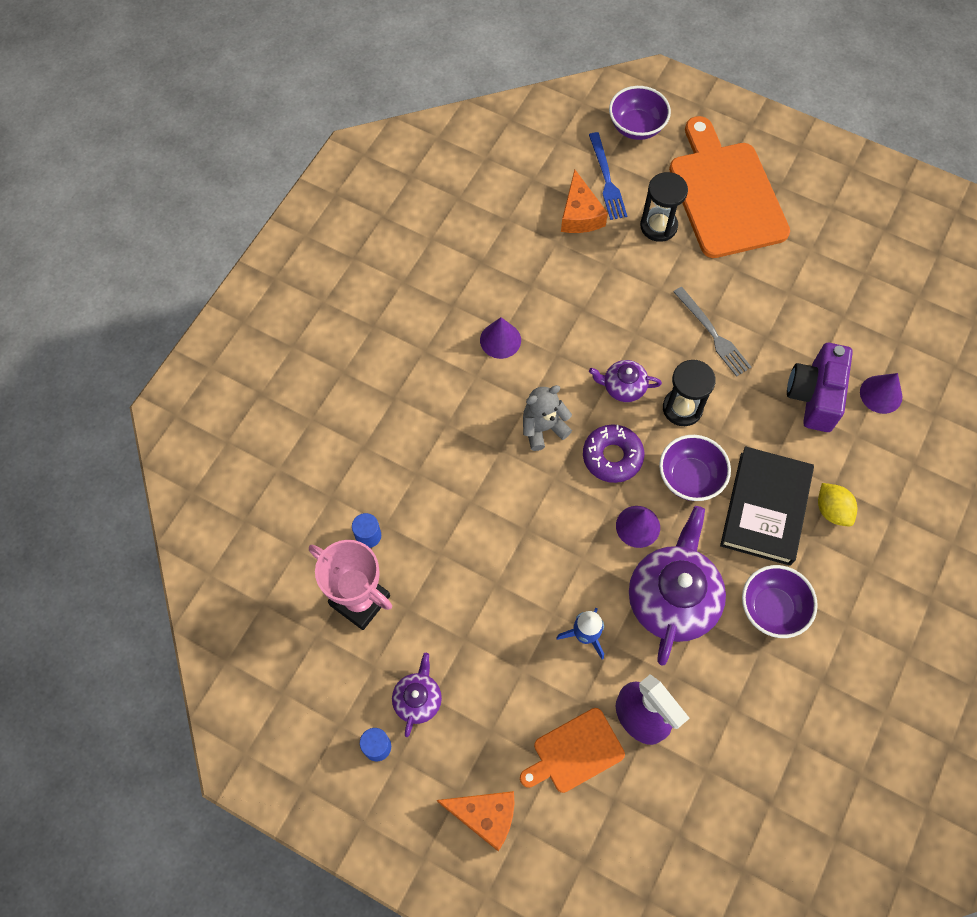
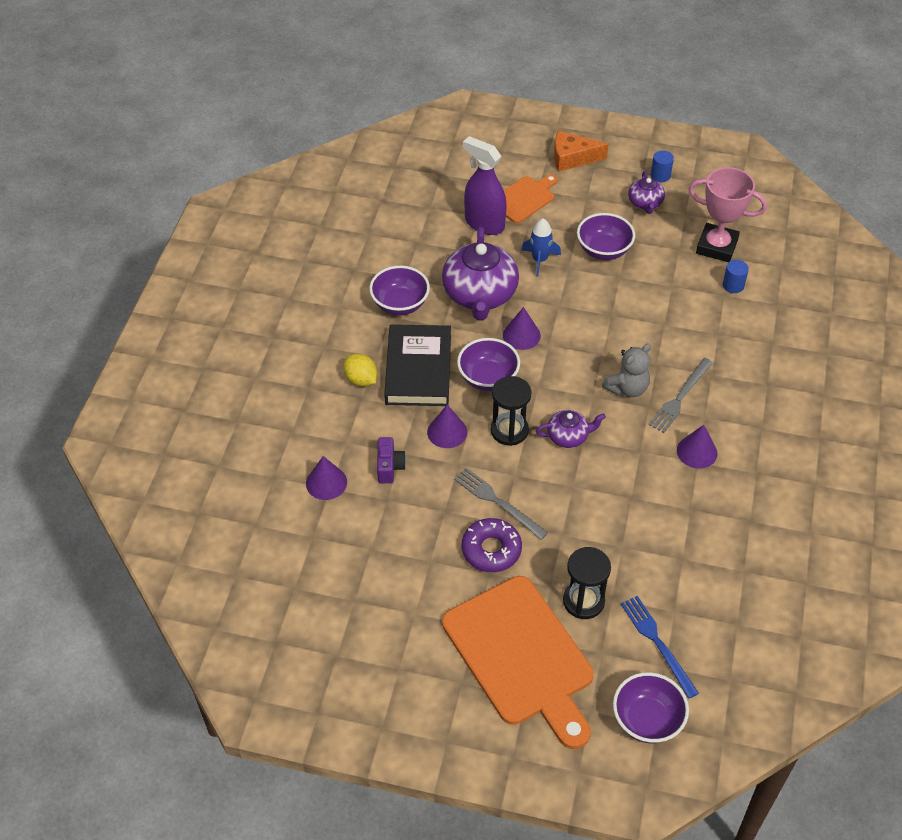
camera: 165 degrees right, 15 degrees down
orange cheese [561,170,608,233] -> none
purple donut [583,424,644,483] -> purple donut moved to [462,518,522,572]
purple camera [787,343,853,432] -> purple camera [377,437,406,483], size x0.55
none -> purple cone [427,405,467,448]
none -> purple bowl [577,213,635,260]
none -> grey fork [649,358,713,433]

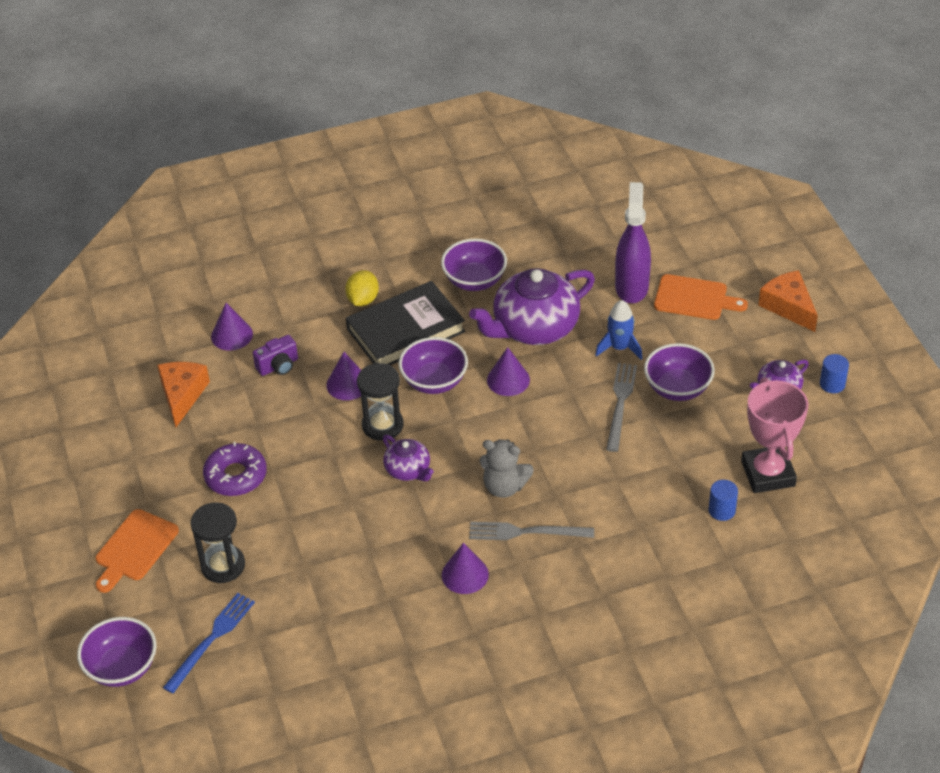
camera: 60 degrees right, 5 degrees down
orange cutting board [442,576,594,749] -> orange cutting board [96,509,179,593], size x0.52
grey fork [454,468,548,540] -> grey fork moved to [606,363,637,452]
none -> orange cheese [157,362,210,427]

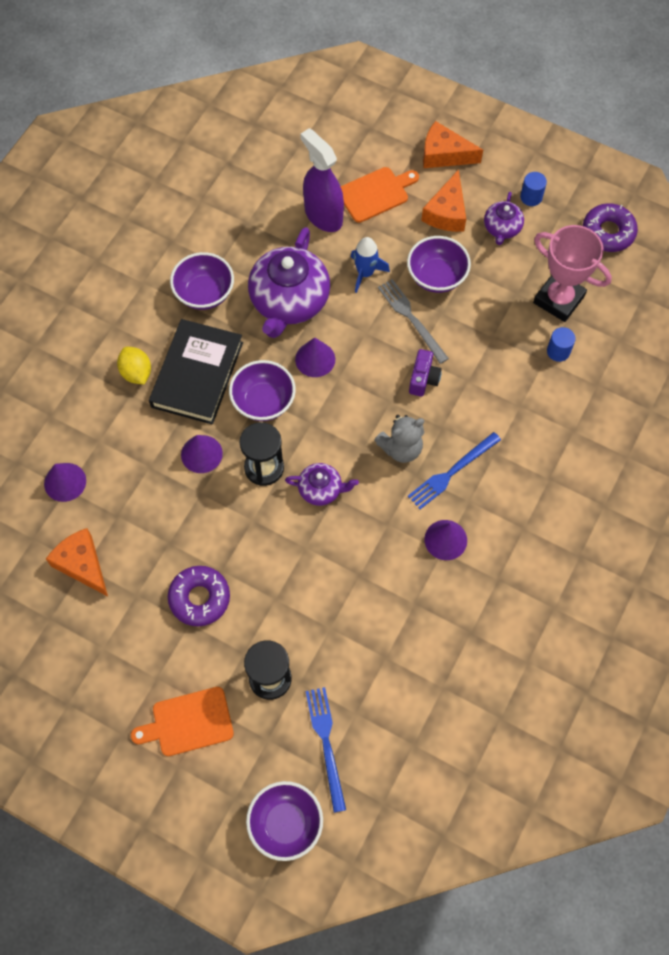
camera: 45 degrees left, 20 degrees up
orange cutting board [96,509,179,593] -> orange cutting board turned 90 degrees clockwise [131,687,234,756]
purple camera [253,335,298,376] -> purple camera moved to [409,349,442,396]
grey fork [469,522,594,540] -> blue fork [408,432,501,509]
none -> orange cheese [421,169,466,232]
none -> purple donut [583,203,638,252]

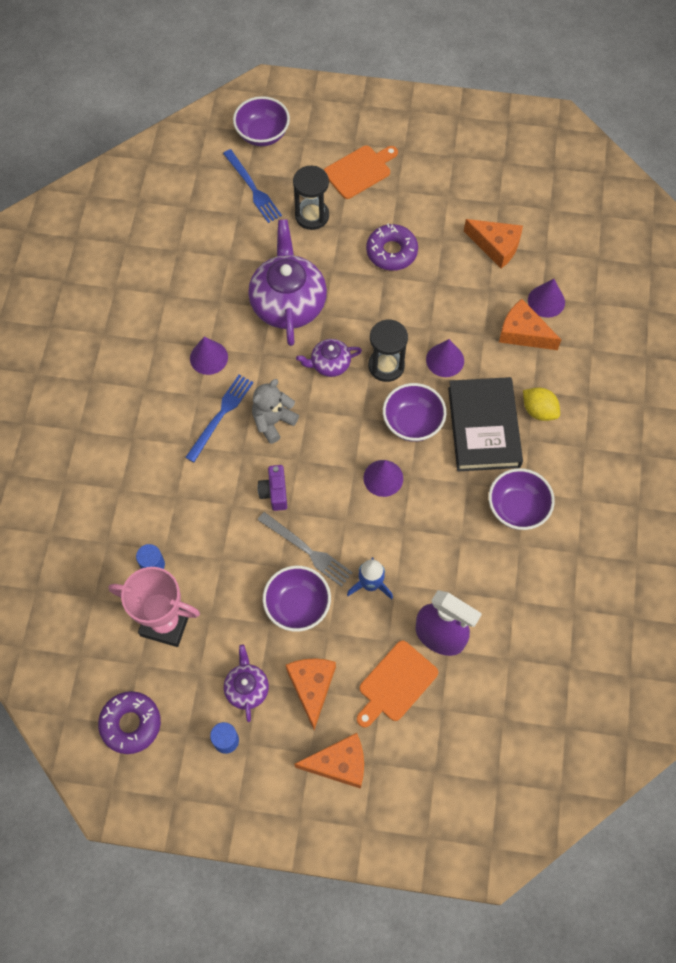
camera: 160 degrees right, 0 degrees up
purple teapot [248,227,330,338] -> purple teapot moved to [248,219,327,346]
none -> orange cheese [499,299,561,350]

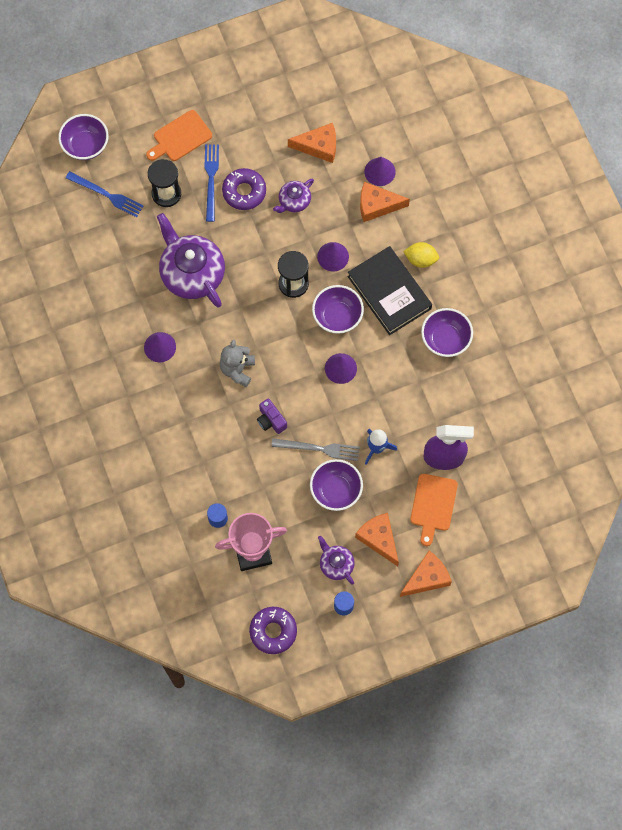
camera: 30 degrees left, 5 degrees up
blue fork [185,375,253,462] -> blue fork moved to [204,145,219,222]
purple teapot [296,339,362,377] -> purple teapot moved to [273,179,314,213]
orange cutting board [324,145,398,199] -> orange cutting board turned 150 degrees counterclockwise [146,110,212,161]

